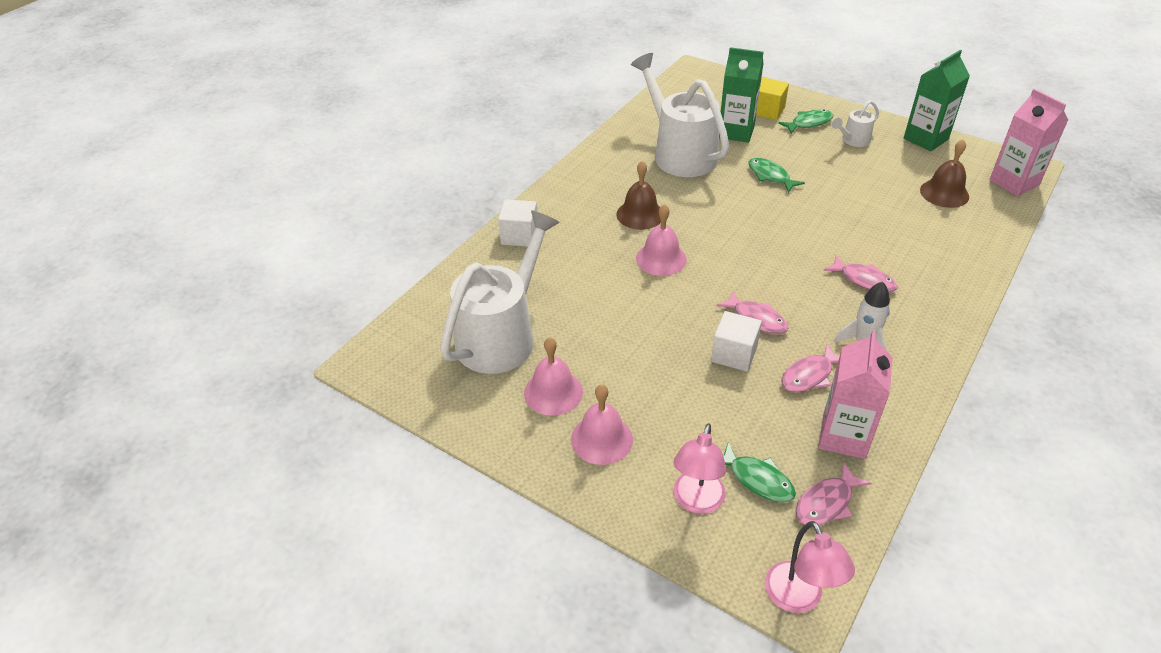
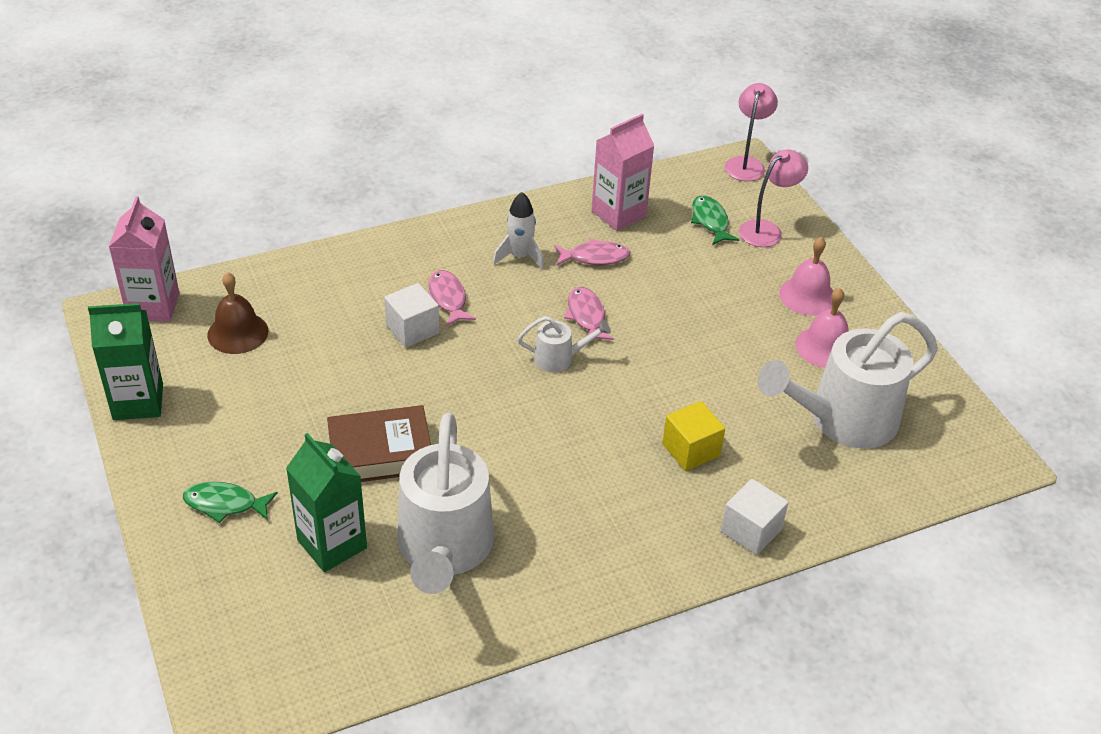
camera: 150 degrees left, 0 degrees up
brown bell [617,161,661,230] -> none
pink bell [636,204,687,276] -> none
white cube [711,311,762,372] -> white cube moved to [384,283,439,348]
green fish [748,158,805,193] -> brown book [327,405,431,482]
yellow cube [756,77,789,120] -> yellow cube moved to [662,401,725,471]
pink fish [795,462,871,525] -> none
white watering can [832,100,879,147] -> white watering can moved to [518,316,611,372]

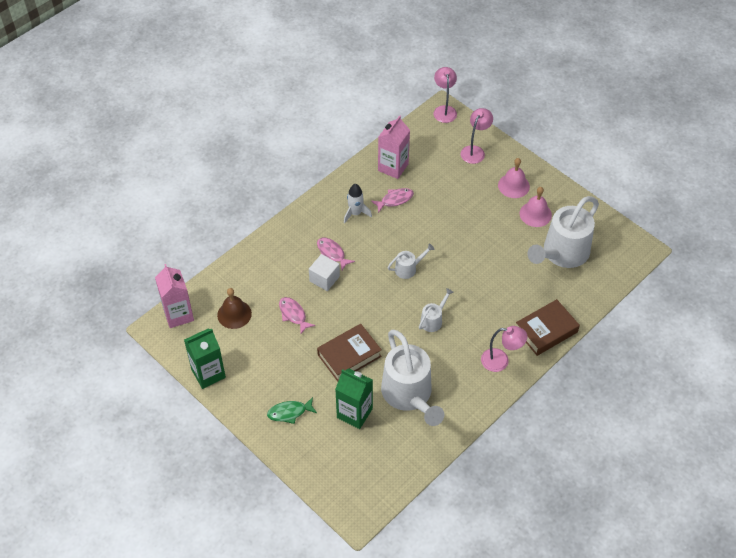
camera: 20 degrees left, 10 degrees up
pink fish [564,287,614,341] -> pink fish moved to [279,297,315,335]
yellow cube [662,401,725,471] -> none
green fish [691,195,739,245] -> none
white cube [721,479,789,555] -> brown book [516,299,580,356]
none -> white watering can [419,288,454,332]
none -> pink lamp [481,326,527,372]

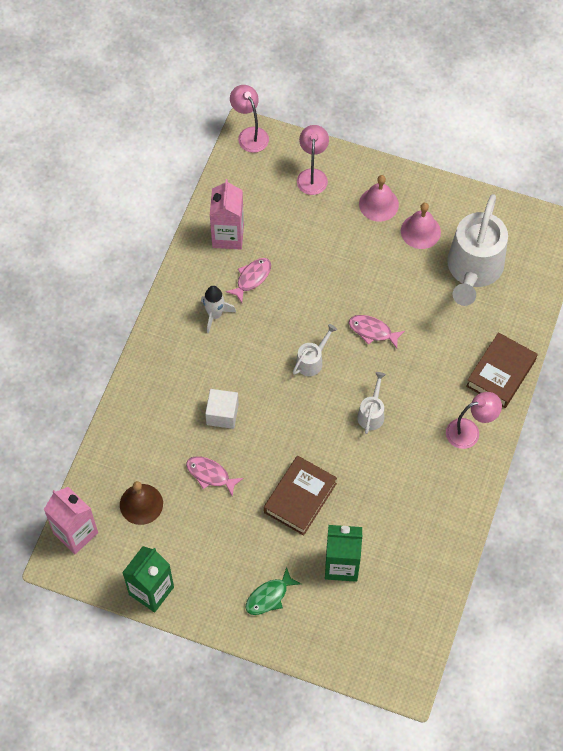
camera: 25 degrees left, 10 degrees up
pink fish [317,238,355,270] -> pink fish moved to [349,315,405,349]
white watering can [381,330,444,426] -> none

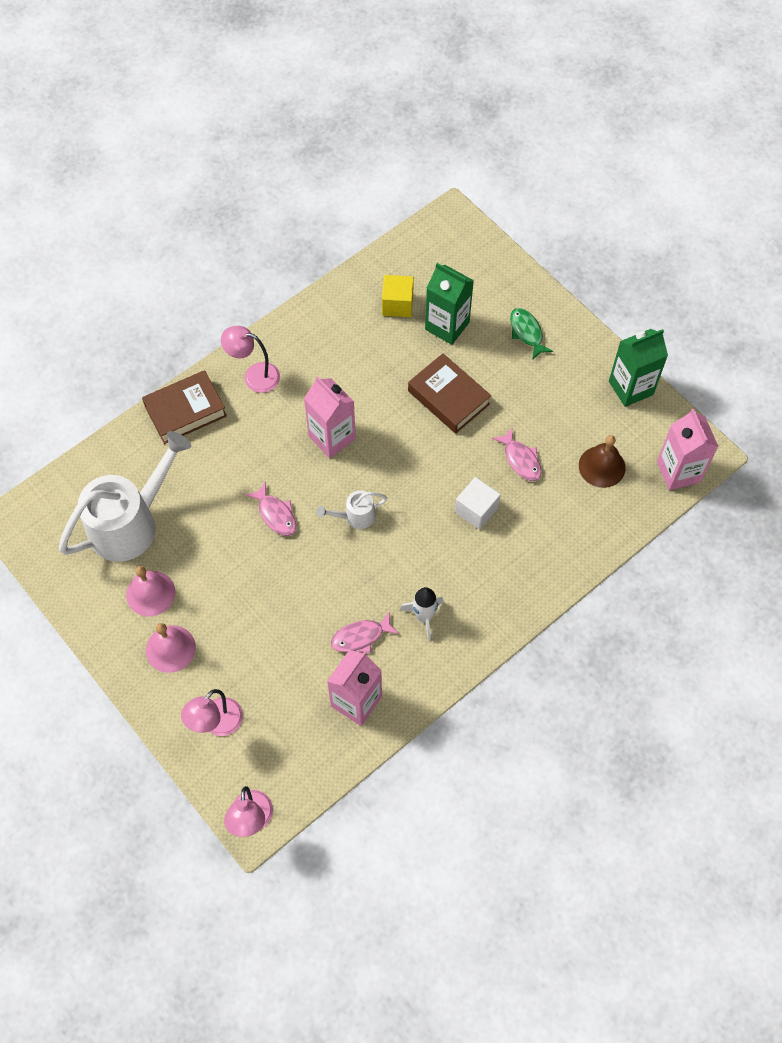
camera: 150 degrees left, 0 degrees up
green fish [245,567,301,615] -> green fish turned 105 degrees counterclockwise [510,308,553,360]
brown book [264,456,337,536] -> brown book turned 75 degrees clockwise [408,353,491,433]
white watering can [357,372,386,434] -> pink carton [304,376,356,458]
none -> yellow cube [382,275,414,317]

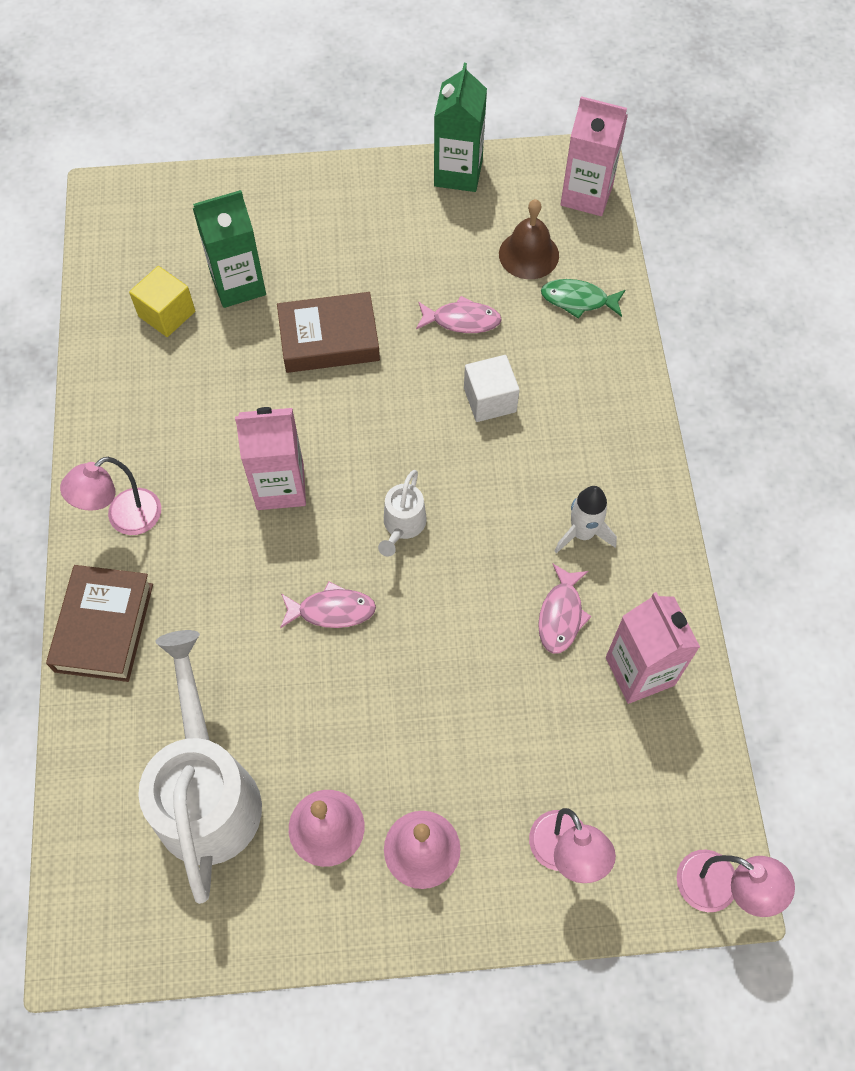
camera: 55 degrees left, 0 degrees up
green fish [510,308,553,360] -> green fish moved to [541,279,625,319]

